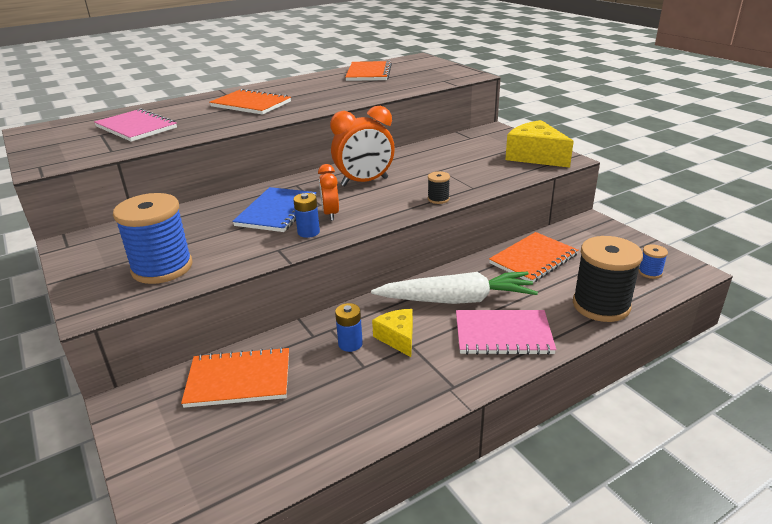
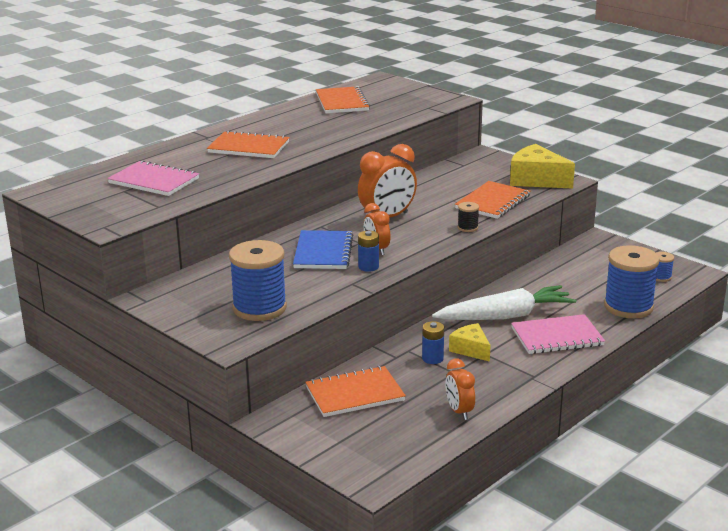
camera: 15 degrees left, 5 degrees down
orange notebook [489,232,579,282] -> orange notebook moved to [455,181,530,219]
black spool [573,236,643,322] -> blue spool [604,245,660,318]
none -> orange clock [445,358,475,420]

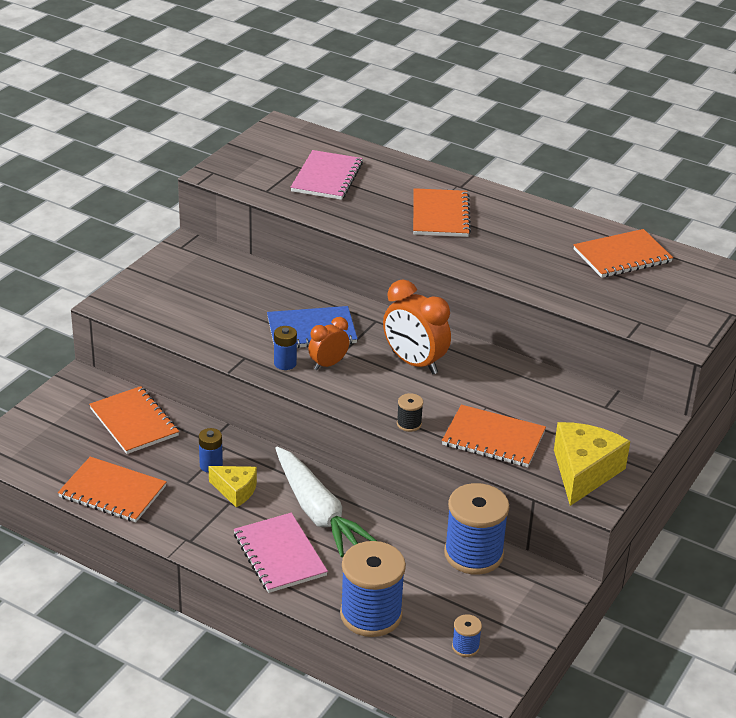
camera: 75 degrees right, 10 degrees up
blue spool [229,240,287,321] -> blue spool moved to [444,483,509,575]
orange clock [445,358,475,420] -> orange notebook [58,457,166,523]
yellow cheese [449,323,491,362] -> yellow cheese turned 75 degrees clockwise [208,466,257,507]

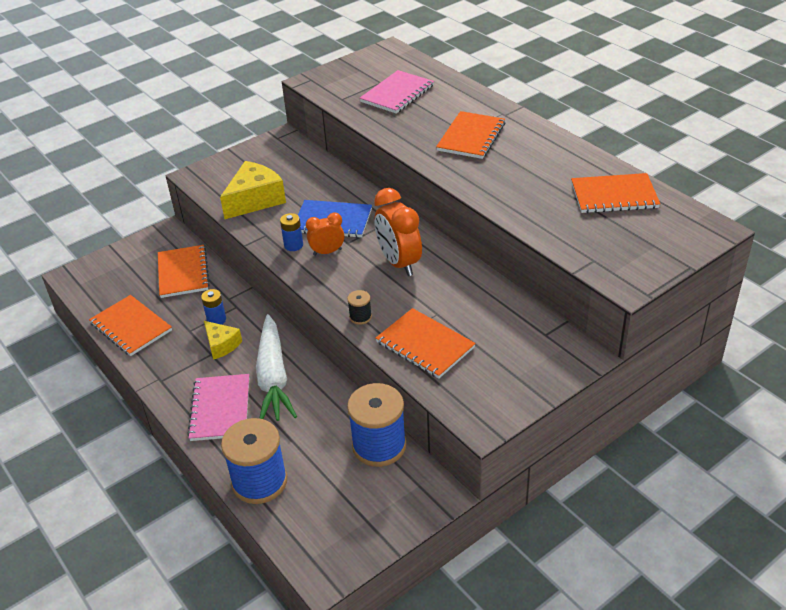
camera: 25 degrees right, 5 degrees up
blue spool [452,614,482,657] -> none
yellow cheese [554,422,630,506] -> yellow cheese moved to [220,161,286,219]

